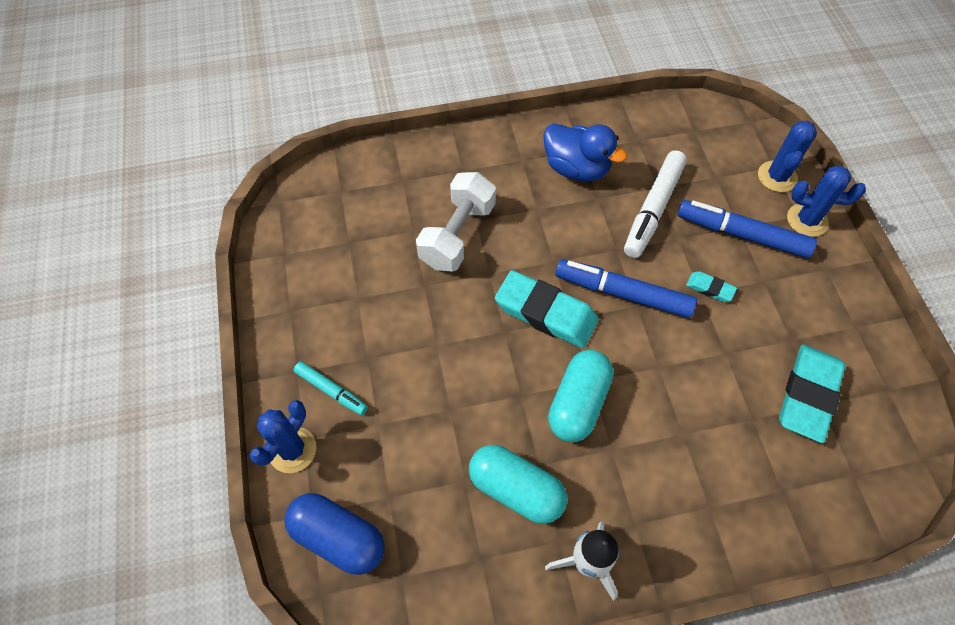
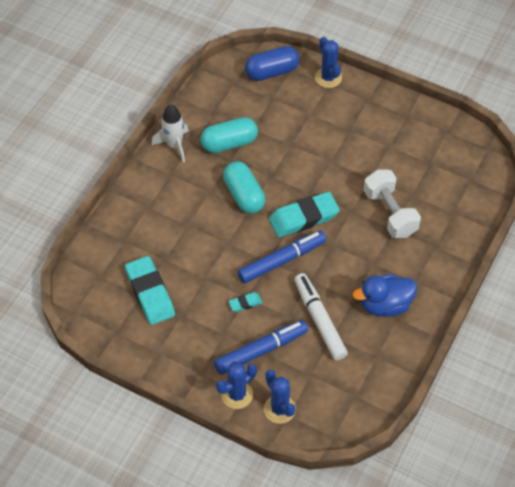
camera: 130 degrees right, 5 degrees down
turquoise marker [294,361,368,415] -> none

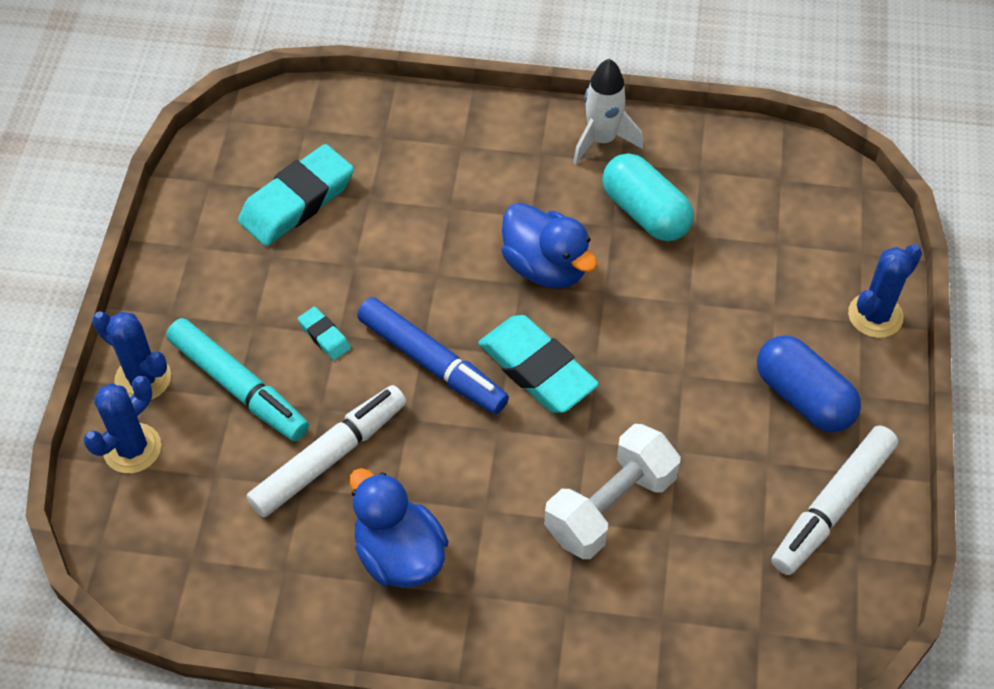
camera: 70 degrees right, 0 degrees up
blue marker [214,320,308,375] -> turquoise marker [166,318,309,441]
turquoise capsule [223,161,265,214] -> blue duck [502,203,597,289]
blue capsule [245,46,299,81] -> blue capsule moved to [757,336,861,432]
none -> white marker [771,425,898,575]

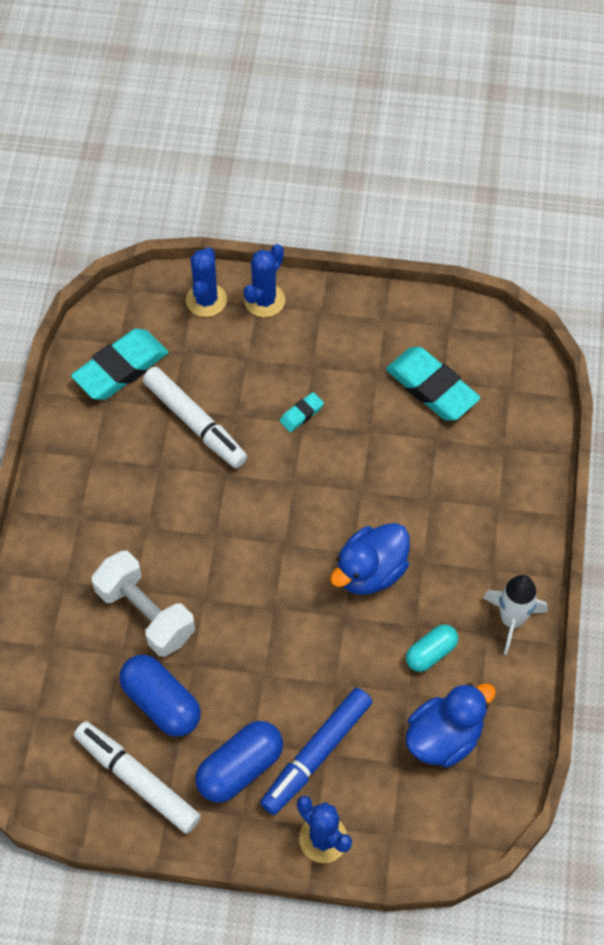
camera: 90 degrees right, 5 degrees up
blue cactus [84,376,161,474] -> blue cactus turned 60 degrees clockwise [186,247,227,317]
turquoise marker [166,318,309,441] -> none
blue duck [349,468,449,588] -> blue duck moved to [406,683,496,767]
blue marker [357,297,509,414] -> blue marker moved to [260,688,372,815]
turquoise eraser [478,315,599,413] -> turquoise eraser moved to [71,329,168,400]
turquoise capsule [602,153,694,241] -> turquoise capsule [406,624,458,672], size x0.63
none -> blue capsule [119,655,201,737]

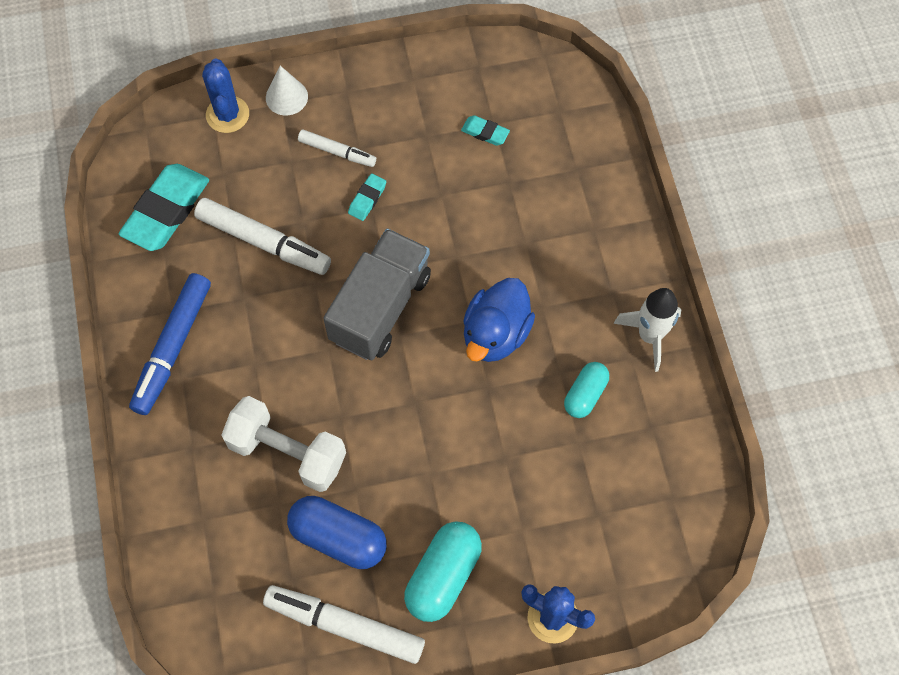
camera: 20 degrees left, 5 degrees up
blue capsule [195,721,283,803] -> turquoise capsule [404,522,482,622]
blue cactus [244,244,285,317] -> white cone [266,66,308,116]
blue marker [260,688,372,815] -> blue marker moved to [129,273,211,415]
turquoise eraser [386,347,480,420] -> turquoise eraser [461,116,510,146], size x0.46
blue duck [406,683,496,767] -> none
none -> white marker [298,130,376,167]
none -> grey truck [323,229,431,360]

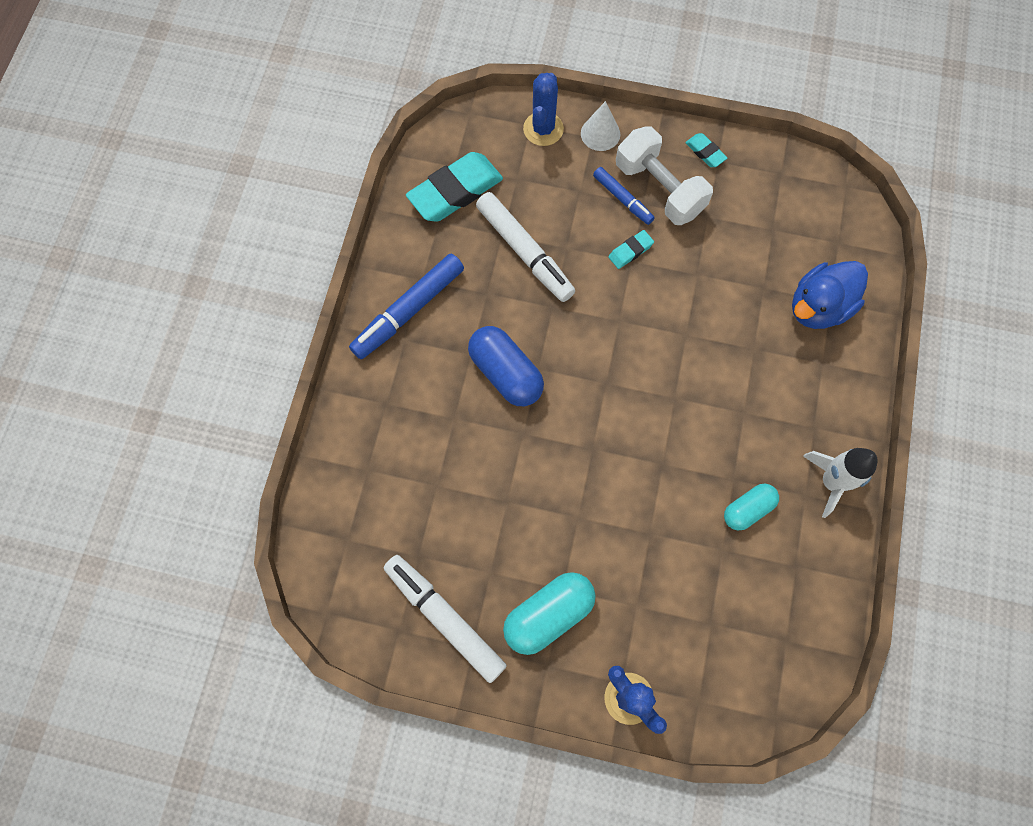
camera: 25 degrees right, 5 degrees up
white dumbbell [221,396,346,492] -> white dumbbell moved to [616,126,713,225]
blue capsule [287,496,387,569] -> blue capsule moved to [468,326,544,406]
white marker [298,130,376,167] -> blue marker [593,167,655,225]
grey truck [323,229,431,360] -> none
turquoise eraser [461,116,510,146] -> turquoise eraser moved to [685,133,727,167]
blue duck [463,278,535,362] -> blue duck moved to [792,261,868,329]

